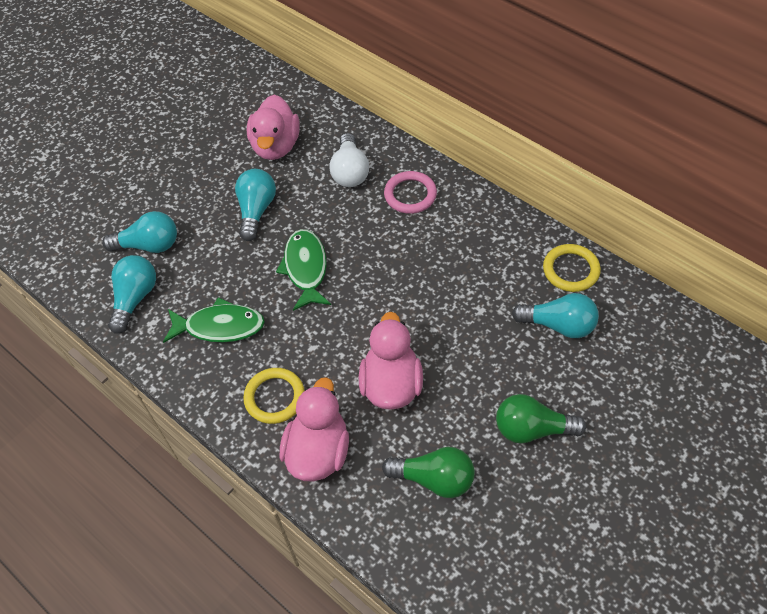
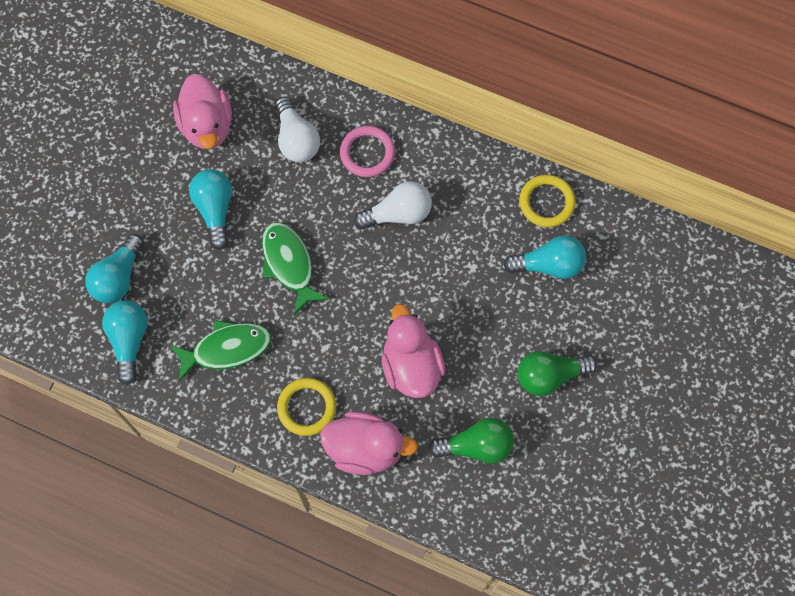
camera: 20 degrees left, 15 degrees up
turquoise light bulb [102,211,177,253] -> turquoise light bulb turned 135 degrees clockwise [85,234,144,303]
pink duck [280,377,349,481] -> pink duck turned 105 degrees clockwise [320,411,418,475]
none -> white light bulb [354,181,432,229]

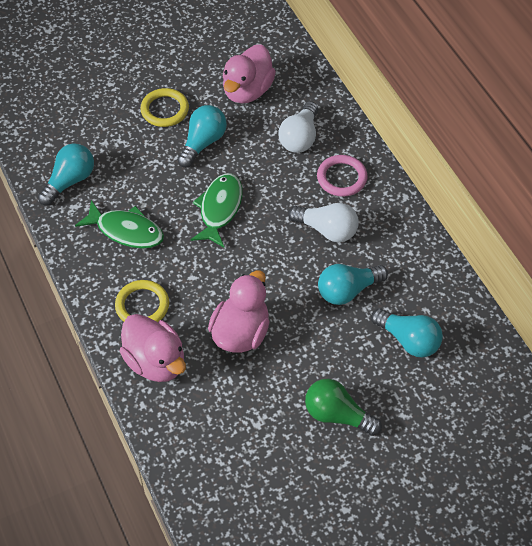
camera: 40 degrees right, 15 degrees down
turquoise light bulb [85,234,144,303] -> turquoise light bulb moved to [318,264,388,305]
green light bulb [428,418,514,464] -> none
yellow ring [519,175,576,227] -> yellow ring moved to [140,88,189,127]

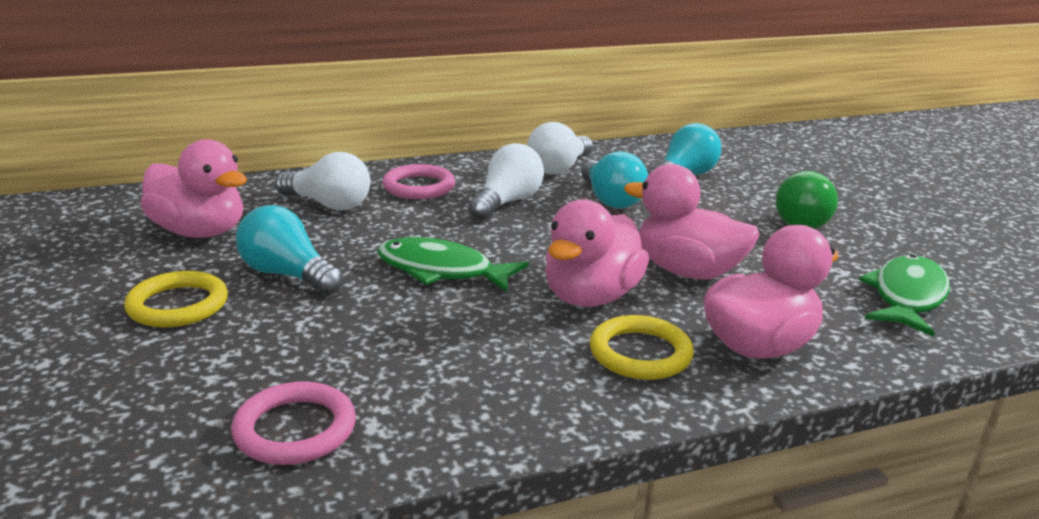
camera: 85 degrees left, 30 degrees down
turquoise light bulb [38,144,94,205] -> pink ring [231,381,356,465]
green fish [75,200,164,249] -> green fish moved to [859,254,950,337]
none -> white light bulb [527,122,593,174]
none -> pink duck [545,199,649,307]

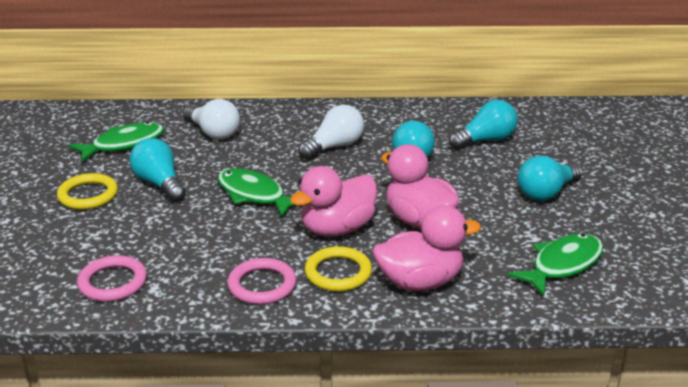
camera: 20 degrees right, 5 degrees up
pink duck [140,139,247,238] -> green fish [69,122,164,162]
pink ring [382,164,455,199] -> pink ring moved to [228,258,296,305]
white light bulb [527,122,593,174] -> none
green light bulb [776,171,838,229] -> turquoise light bulb [518,155,583,201]

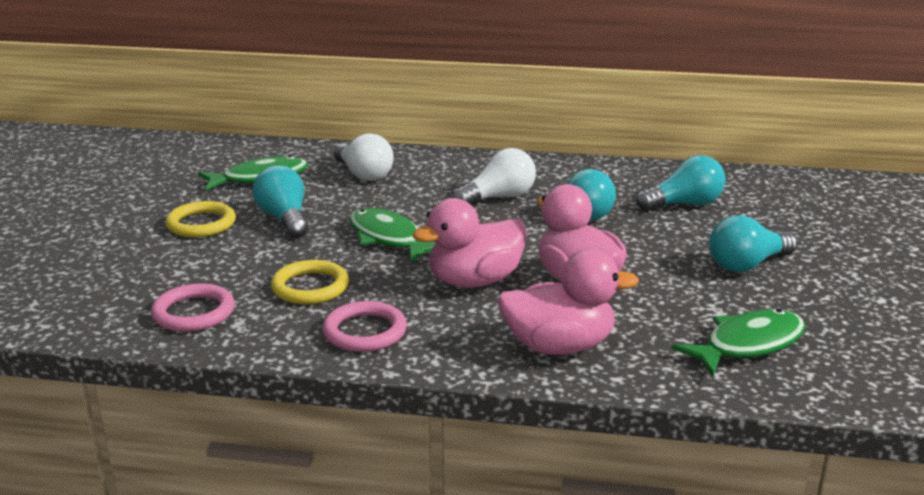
camera: 10 degrees right, 5 degrees down
yellow ring [305,246,372,292] -> yellow ring moved to [271,260,349,304]

